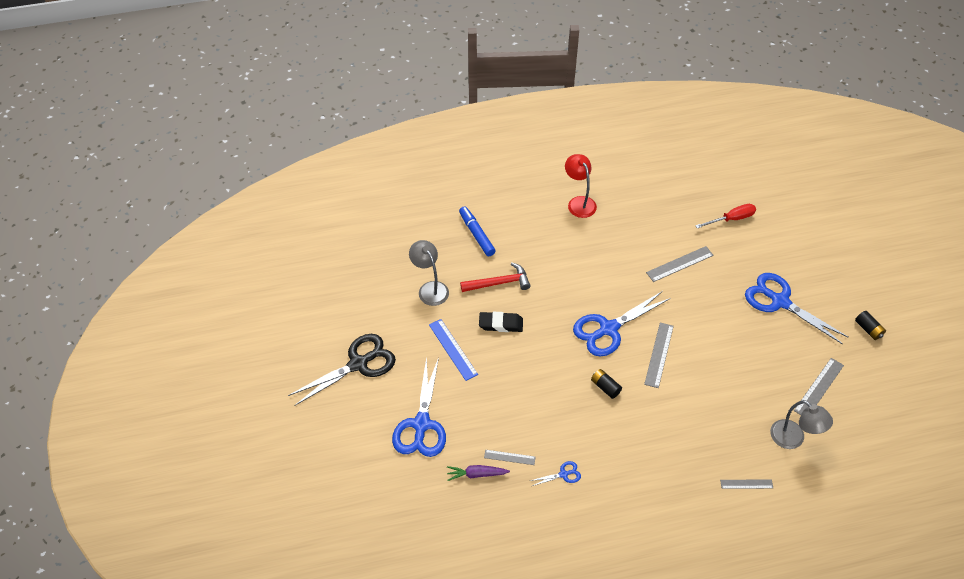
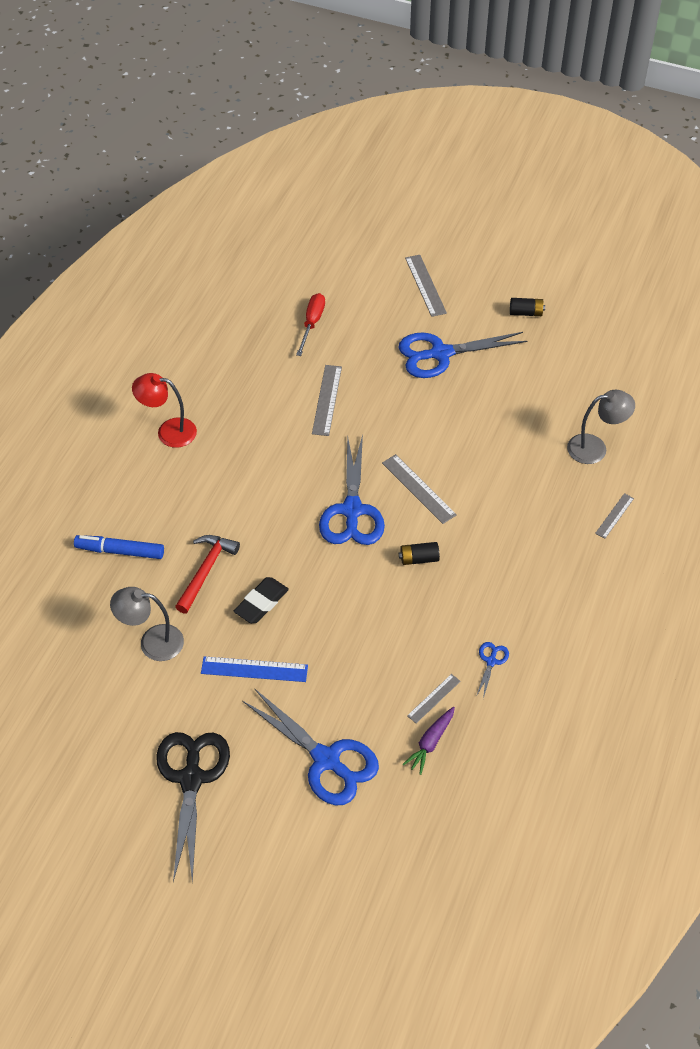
camera: 55 degrees left, 0 degrees up
grey ruler [794,358,844,415] -> grey ruler moved to [405,255,447,317]

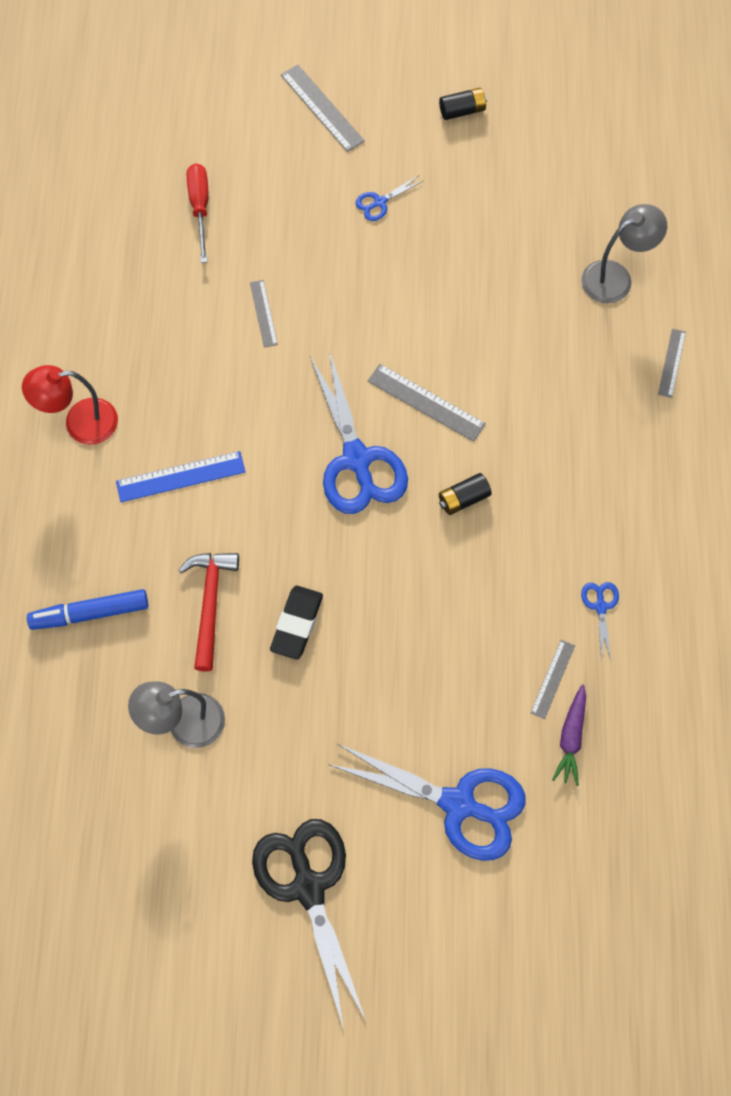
camera: 20 degrees left, 15 degrees up
blue ruler [201,656,308,682] -> blue ruler moved to [116,451,246,502]
grey ruler [312,365,342,436] -> grey ruler [250,280,278,348], size x0.62
blue scissors [399,332,528,378] -> blue scissors [356,176,424,221], size x0.43

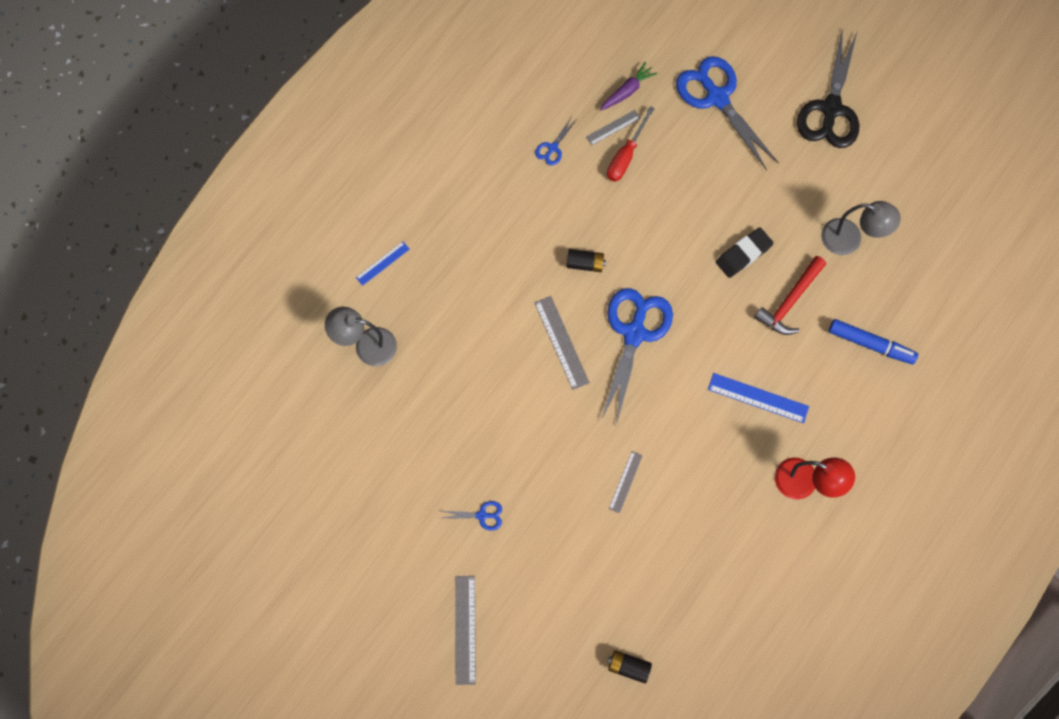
camera: 145 degrees left, 5 degrees up
red screwdriver [187,163,208,263] -> red screwdriver moved to [607,106,655,182]
black battery [439,88,487,120] -> black battery moved to [607,650,652,683]
grey ruler [658,329,686,398] -> blue ruler [356,241,410,286]

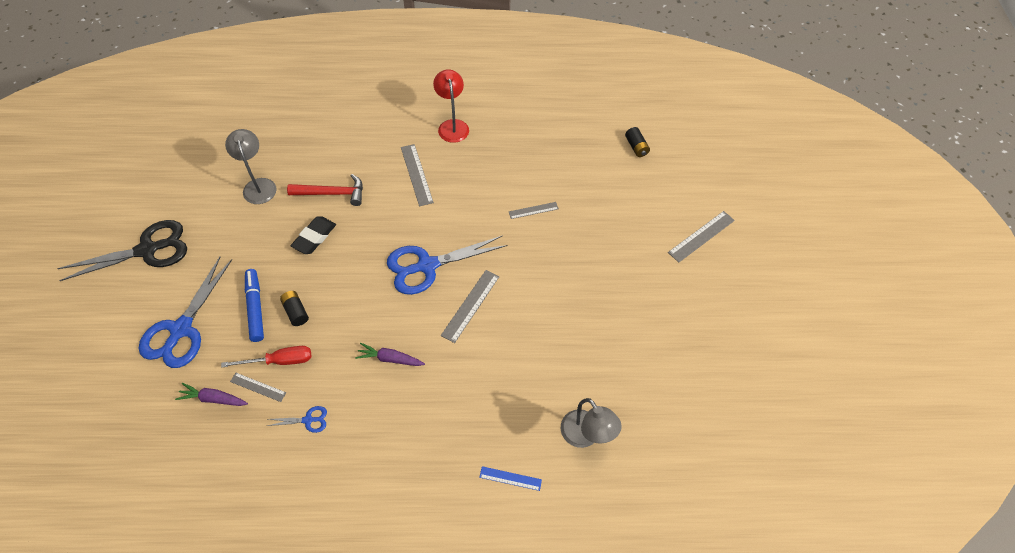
camera: 130 degrees left, 15 degrees down
blue scissors [441,501,502,531] -> none
black battery [566,249,606,272] -> black battery moved to [280,291,309,326]
blue ruler [708,373,809,423] -> grey ruler [401,144,434,206]
black eraser [716,227,774,278] -> black eraser turned 75 degrees counterclockwise [291,216,336,254]
blue marker [829,319,918,364] -> blue marker moved to [245,269,264,342]
none -> purple carrot [355,343,425,366]

